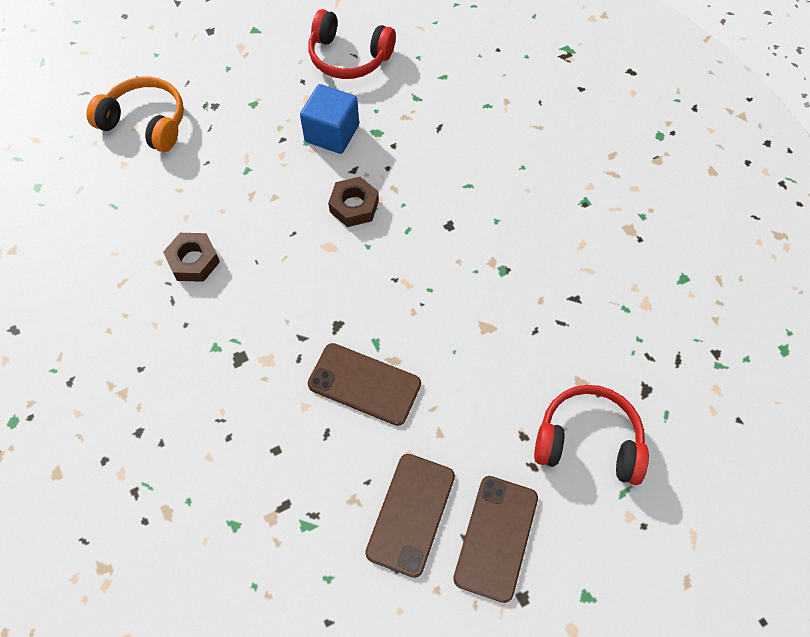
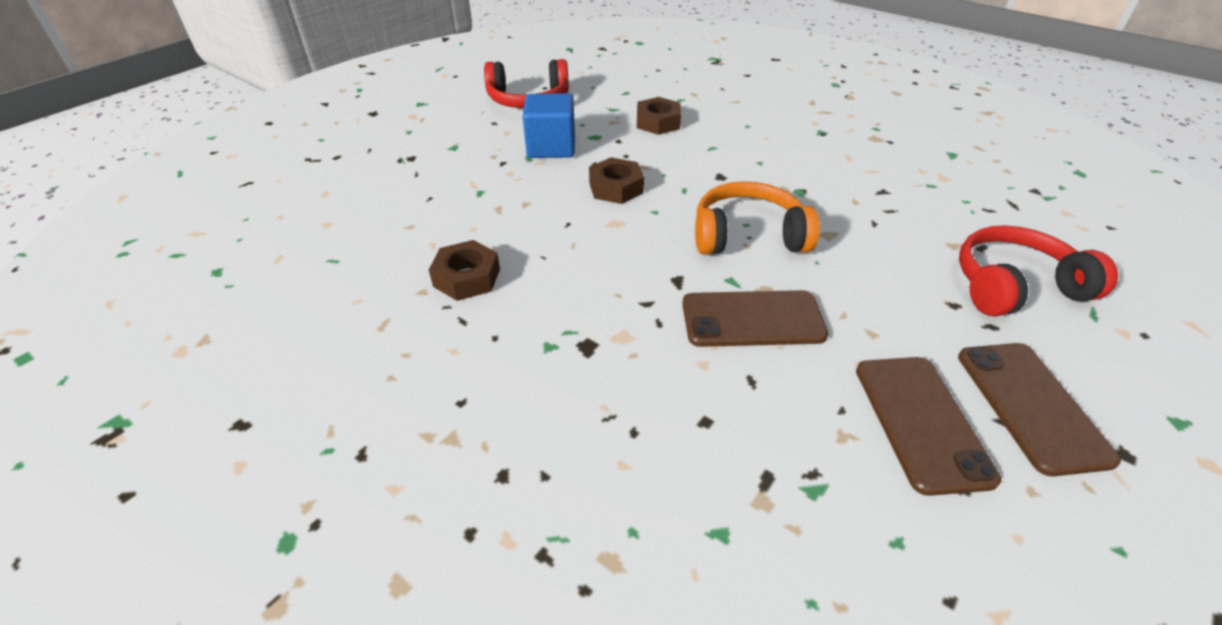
camera: 25 degrees left, 20 degrees down
orange headphones [86,77,184,152] -> orange headphones moved to [695,181,820,254]
none -> brown nut [637,97,681,135]

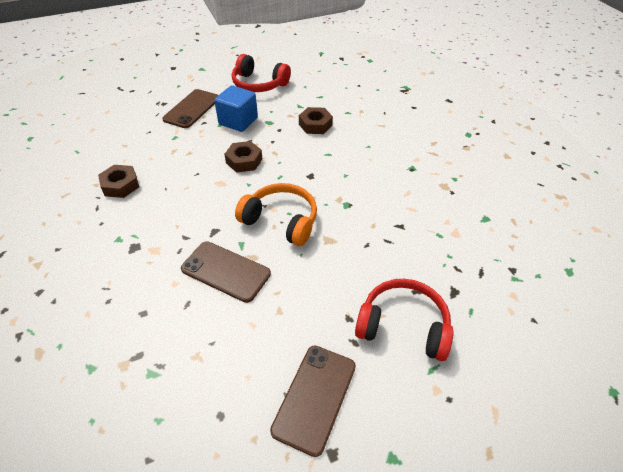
camera: 30 degrees right, 5 degrees up
brown phone [856,357,1001,496] -> brown phone moved to [162,89,218,128]

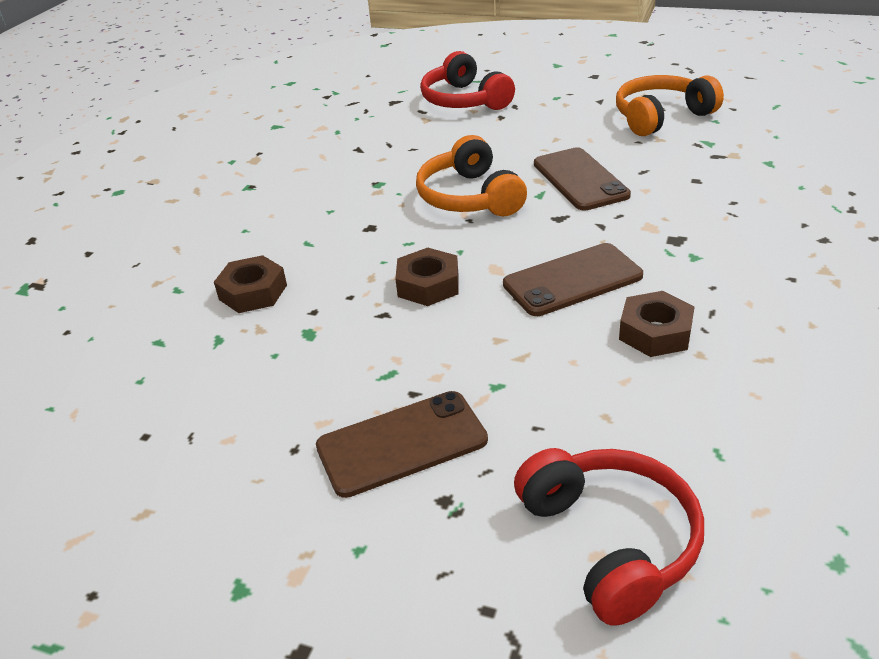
camera: 135 degrees left, 10 degrees down
blue cube [214,85,258,132] -> none
red headphones [232,54,291,92] -> red headphones moved to [514,448,704,626]
brown phone [270,346,356,457] -> brown phone moved to [503,243,643,316]
none -> orange headphones [616,75,724,136]

